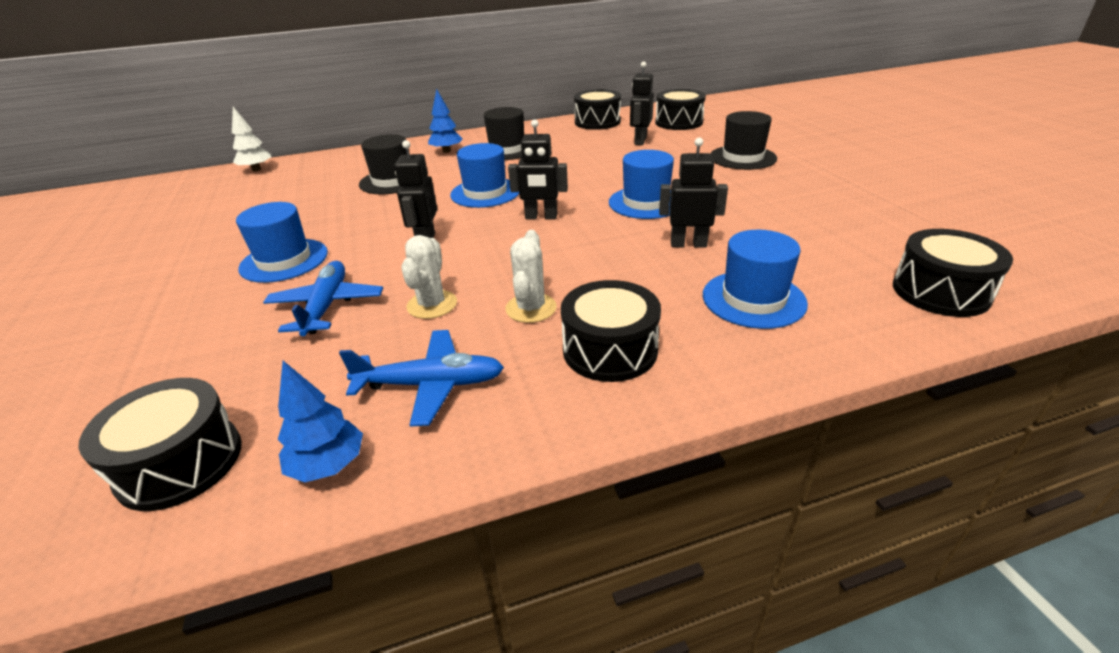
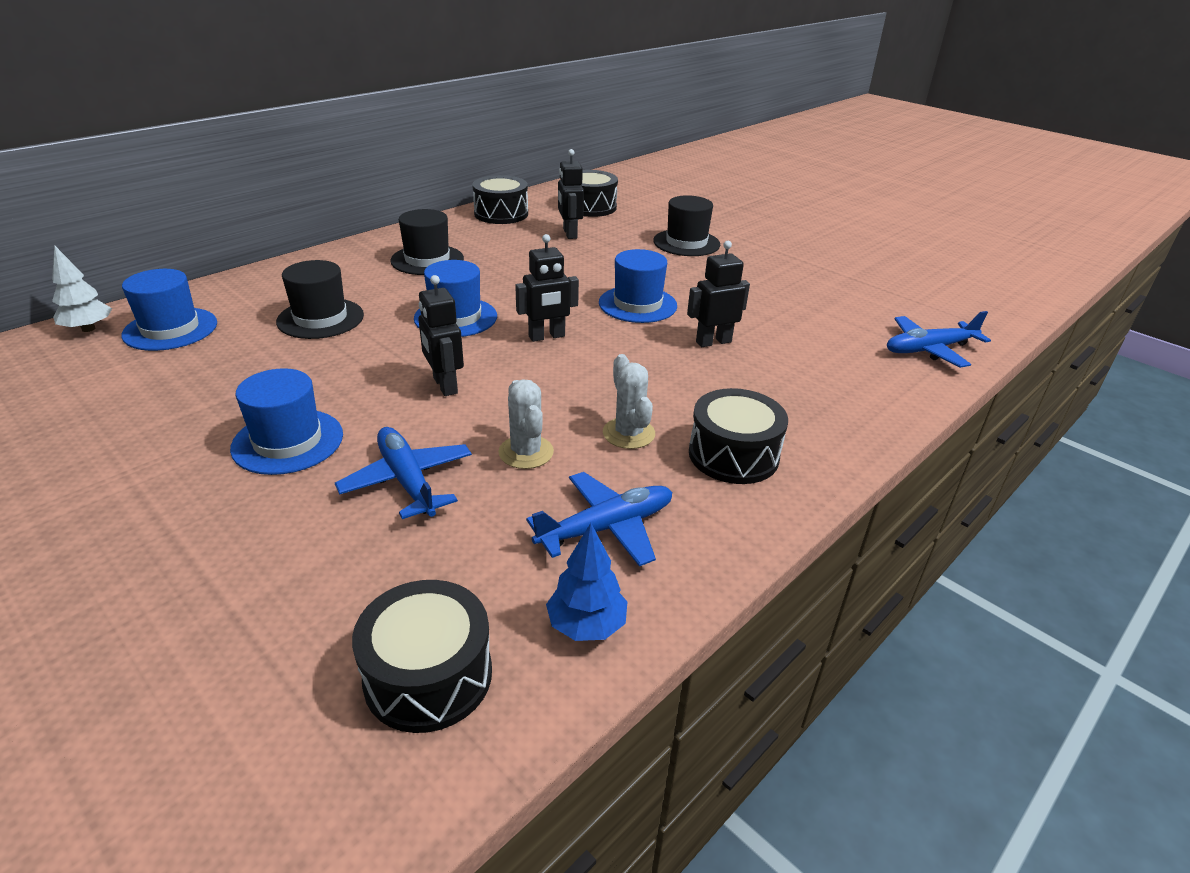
camera: 30 degrees left, 0 degrees up
blue tree [428,89,463,153] -> none
blue hat [703,230,808,329] -> blue hat moved to [121,269,217,351]
black drum [893,229,1013,317] -> blue plane [887,311,991,368]

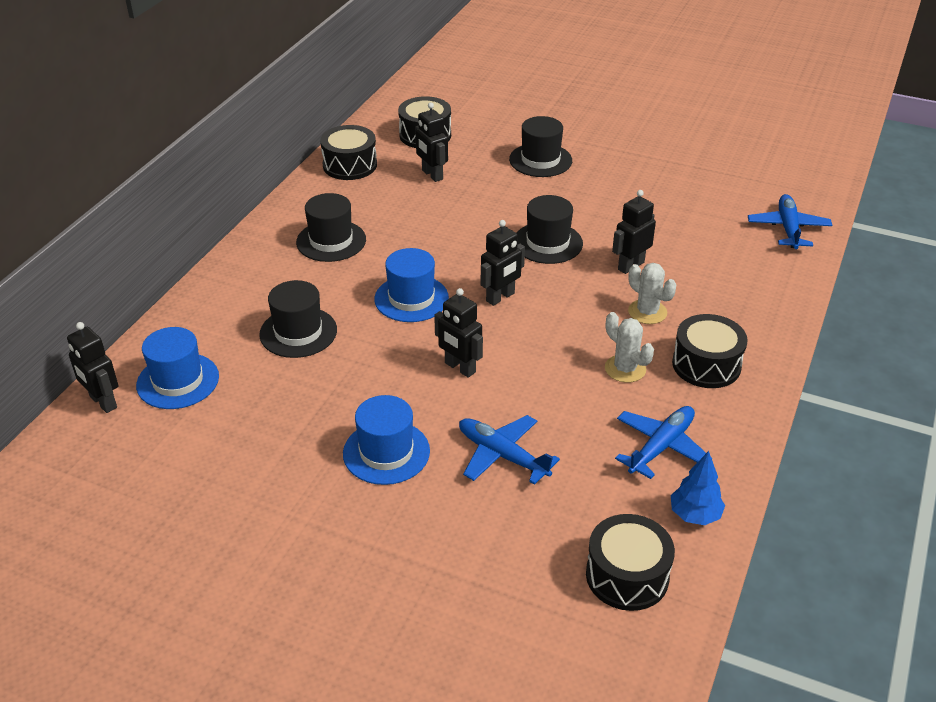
camera: 20 degrees left, 5 degrees up
white tree [52,245,112,332] -> black robot [67,322,118,413]
white cactus [498,379,554,469] -> white cactus moved to [628,263,677,324]
blue hat [599,249,677,323] -> black hat [517,195,583,264]
blue plane [887,311,991,368] -> blue plane turned 135 degrees clockwise [748,194,832,249]

